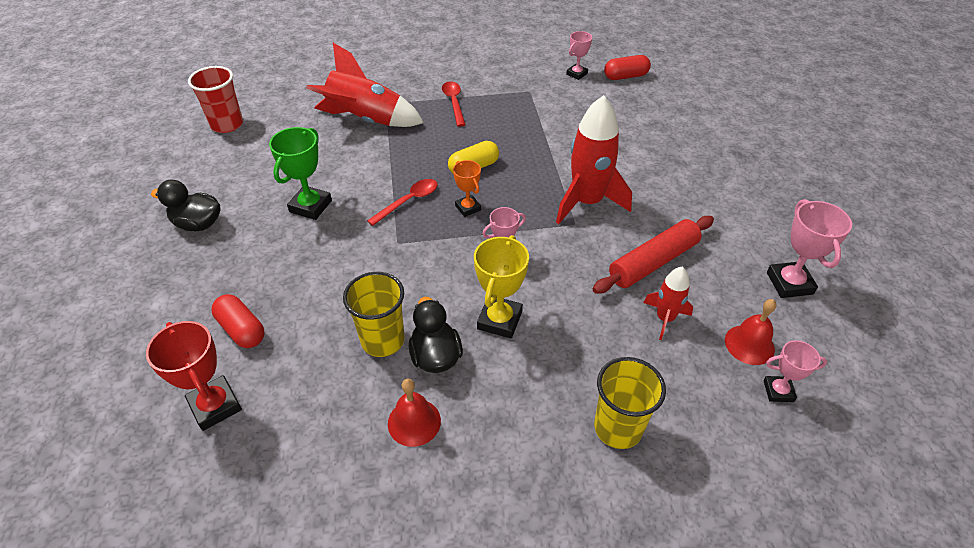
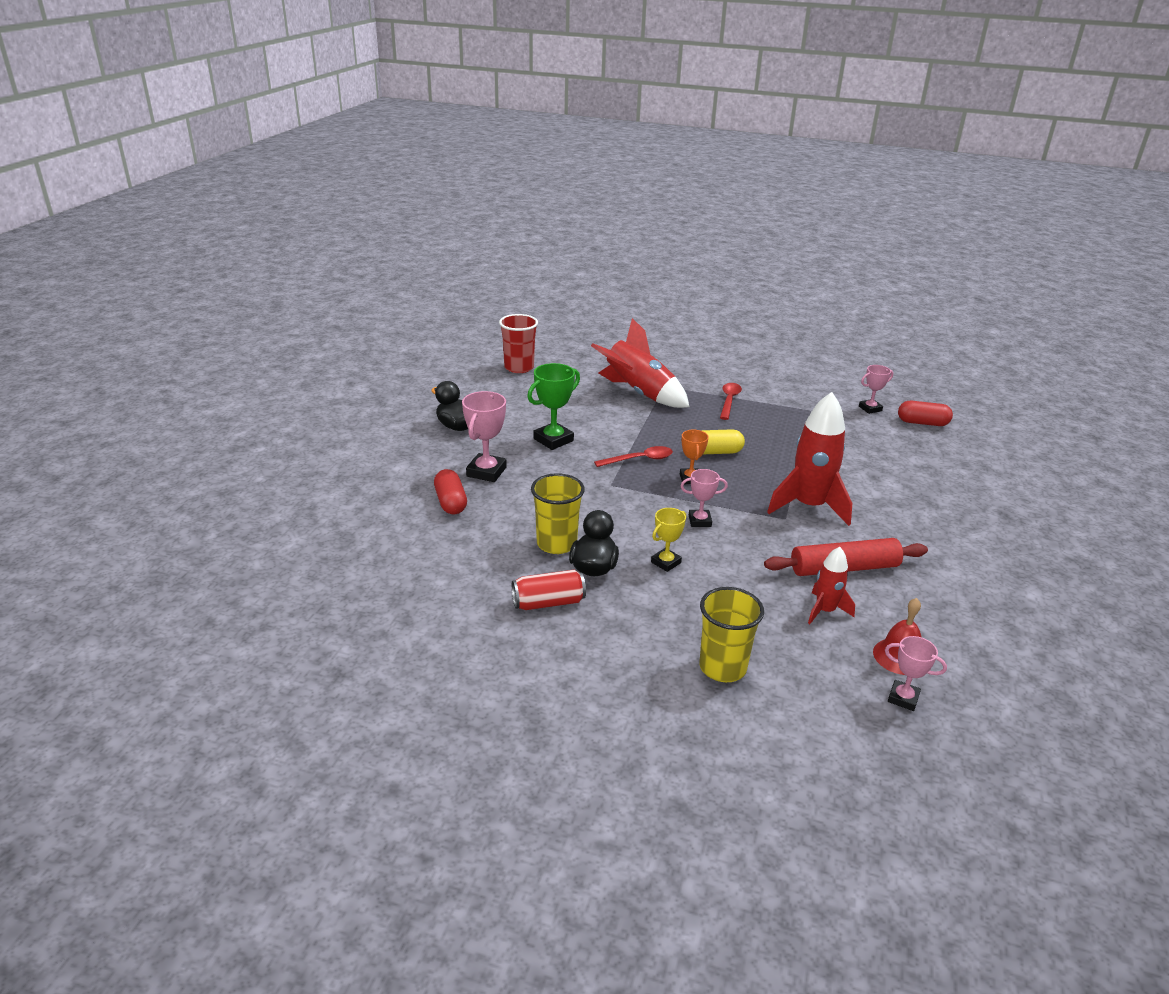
camera: 25 degrees right, 15 degrees down
red trophy [146,321,242,431] -> none
red bell [388,379,441,447] -> red can [512,570,586,610]
yellow trophy [474,235,529,338] -> yellow trophy [651,508,686,572], size x0.62
pink trophy [767,199,852,298] -> pink trophy moved to [462,391,507,482]

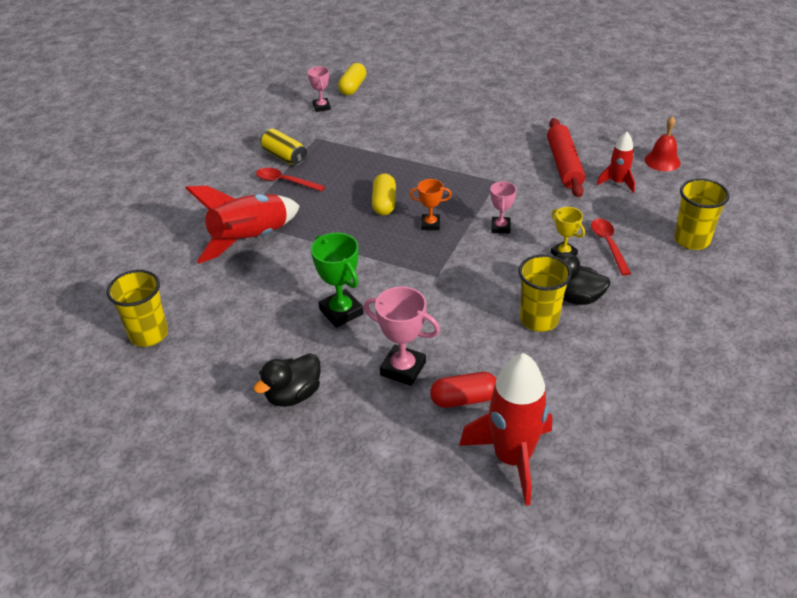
camera: 80 degrees left, 10 degrees up
red cup [499,314,538,373] -> yellow cup [107,270,168,347]
red can [512,570,586,610] -> none
red spoon [594,446,673,467] -> red spoon moved to [591,219,631,276]
red rocket [767,392,852,526] -> red rocket moved to [459,353,552,505]
pink trophy [885,636,947,711] -> none
red capsule [898,401,953,426] -> yellow capsule [338,63,366,95]
none -> yellow can [260,129,307,166]

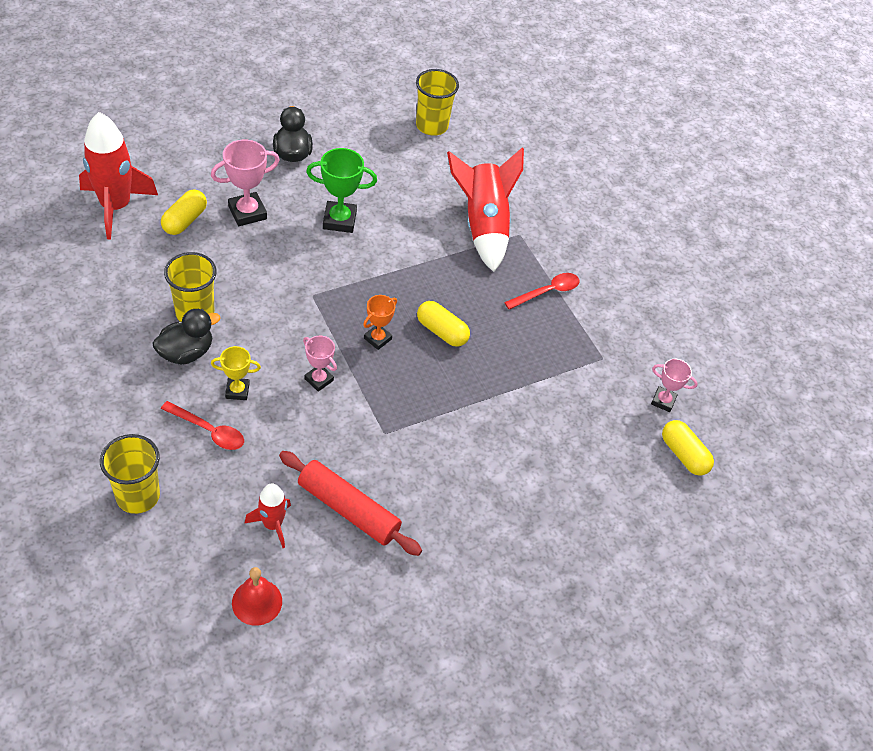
camera: 120 degrees right, 10 degrees up
yellow can [260,129,307,166] -> none
red capsule [430,372,496,408] -> yellow capsule [161,189,207,235]

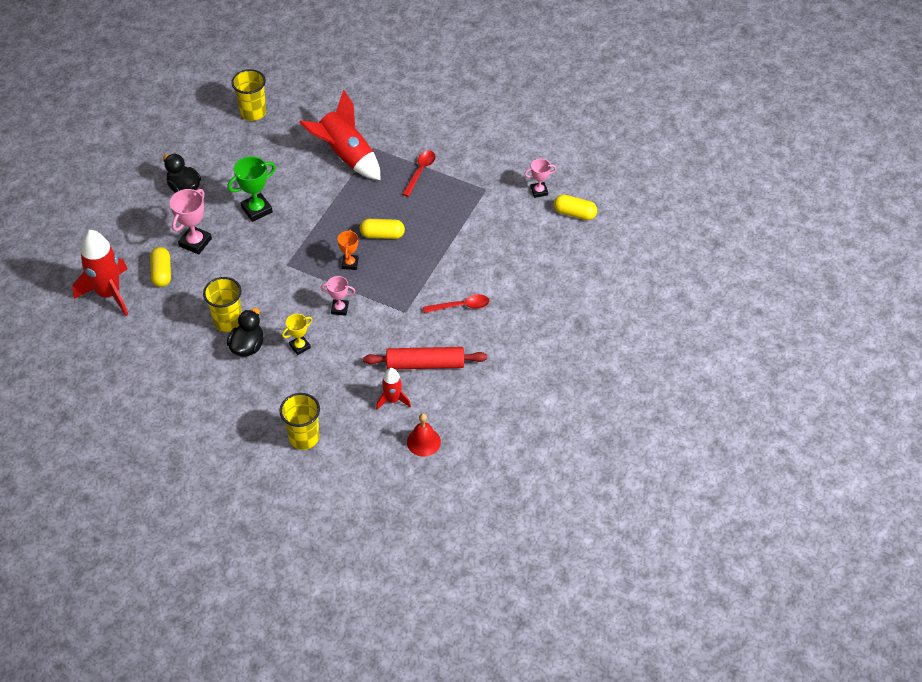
camera: 30 degrees left, 0 degrees up
red spoon [161,401,244,450] -> red spoon moved to [423,294,489,313]

